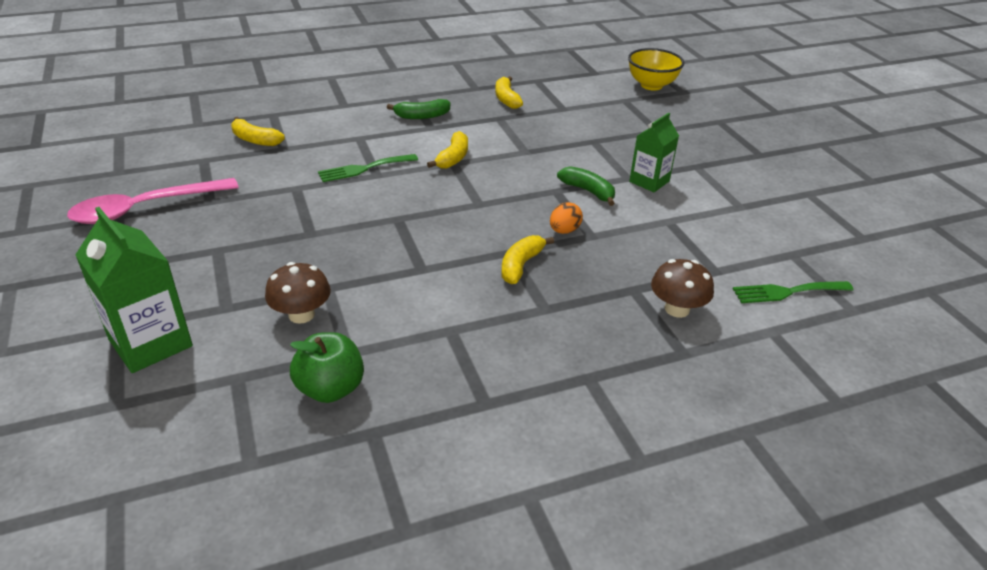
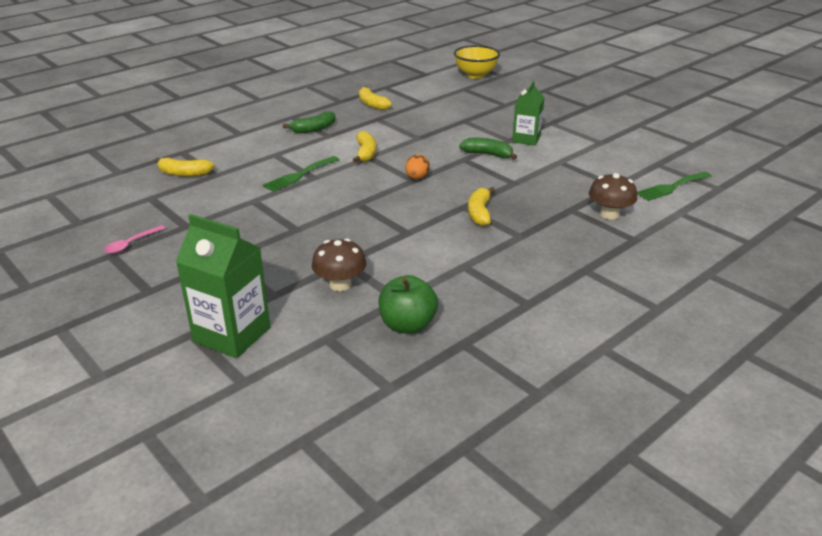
camera: 20 degrees left, 5 degrees down
pink spoon [67,178,239,224] -> pink spoon [104,225,166,254], size x0.45
orange egg [550,202,583,234] -> orange egg moved to [405,154,430,179]

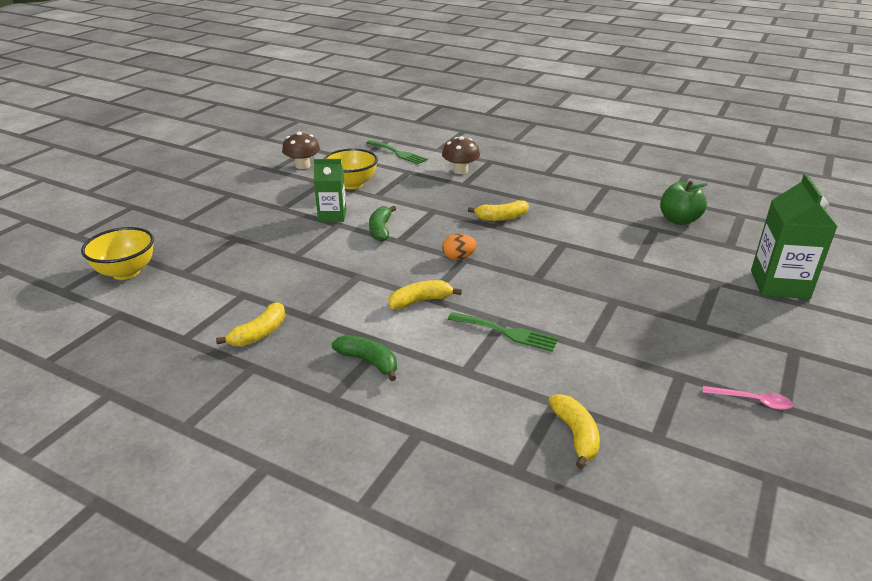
camera: 110 degrees left, 0 degrees up
brown mushroom [312,238,367,291] -> brown mushroom moved to [282,132,320,169]
none -> yellow bowl [324,148,378,189]

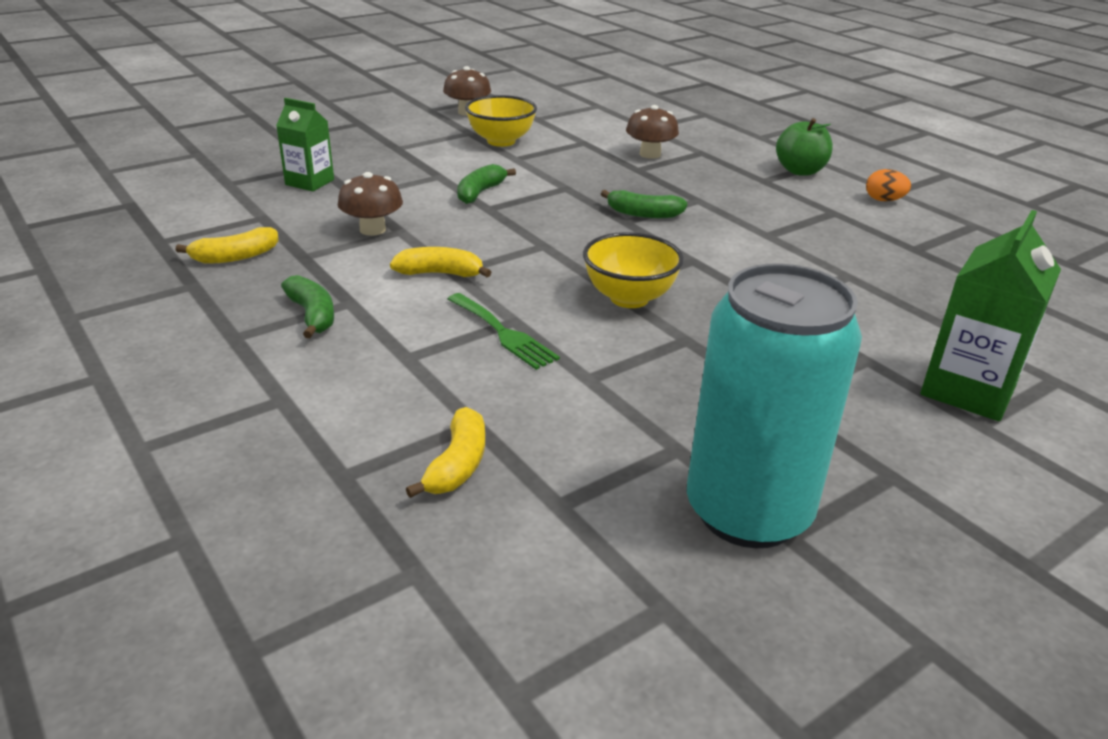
camera: 25 degrees right, 0 degrees up
yellow bowl [81,227,154,280] -> yellow bowl moved to [583,232,684,308]
green carton [314,159,347,222] -> green carton moved to [276,98,334,191]
green fork [367,140,428,164] -> none
orange egg [442,234,477,260] -> orange egg moved to [866,169,911,202]
yellow banana [468,200,529,221] -> green banana [601,190,688,218]
green apple [660,181,708,225] -> green apple moved to [776,118,833,176]
pink spoon [703,386,793,410] -> turquoise can [687,264,862,548]
none -> brown mushroom [338,172,403,236]

